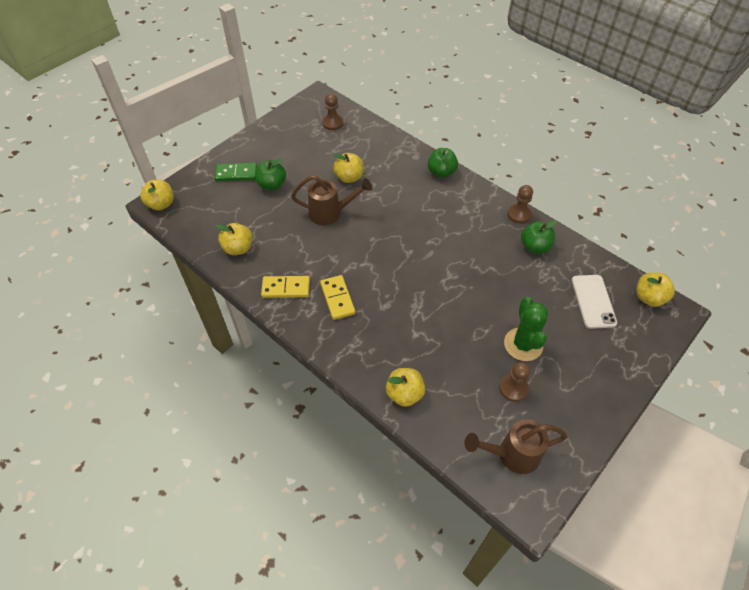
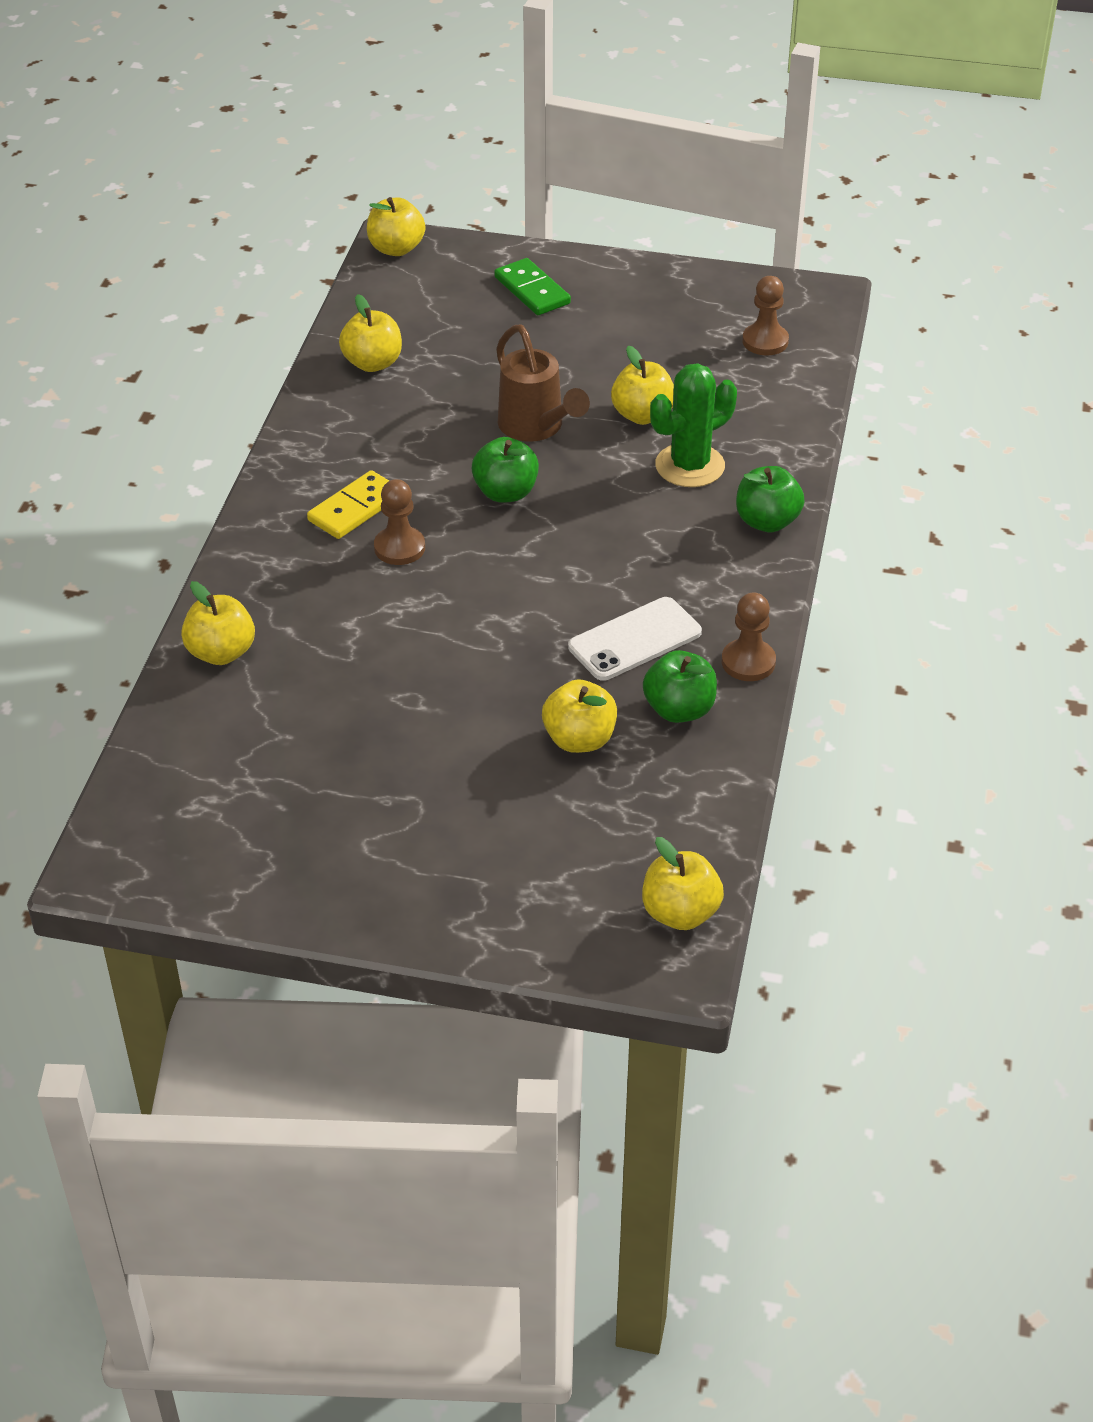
camera: 60 degrees right, 10 degrees down
green apple [255,159,286,190] -> green apple moved to [472,437,539,503]
yellow domino [261,276,310,298] -> none
brown watering can [464,419,568,474] -> none
brown pawn [499,362,530,402] -> brown pawn moved to [374,479,425,565]
green cactus [504,297,548,361] -> green cactus moved to [650,363,737,487]
white phone [572,275,617,329] -> white phone moved to [568,597,702,681]
none -> yellow apple [542,679,617,753]

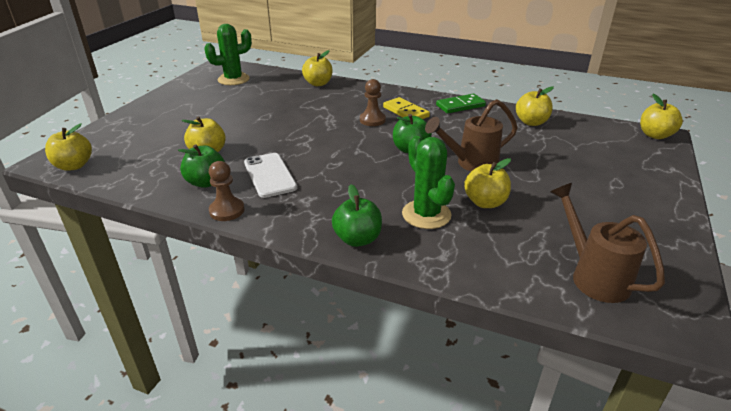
camera: 100 degrees right, 10 degrees down
green domino [494,258,571,315] -> green domino moved to [436,94,486,113]
brown pawn [742,276,789,355] -> brown watering can [551,183,665,303]
none -> green cactus [204,24,252,85]

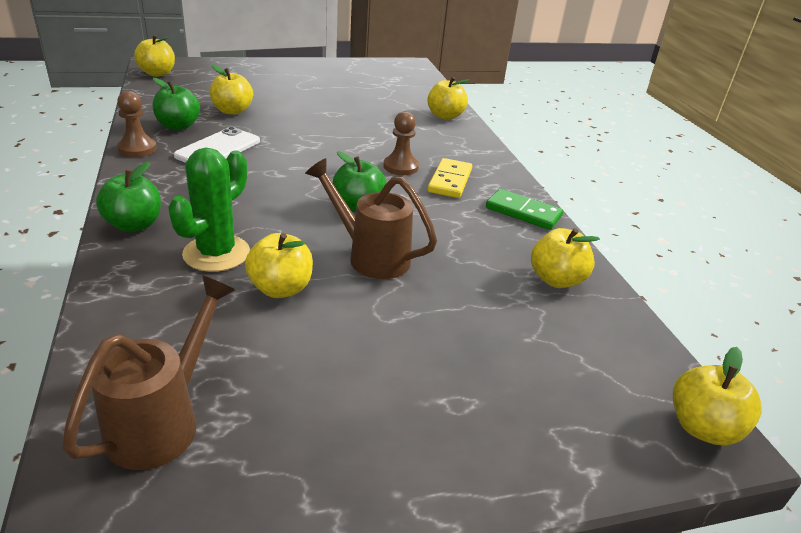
camera: 50 degrees right, 0 degrees up
green cactus [204,24,252,85] -> none

